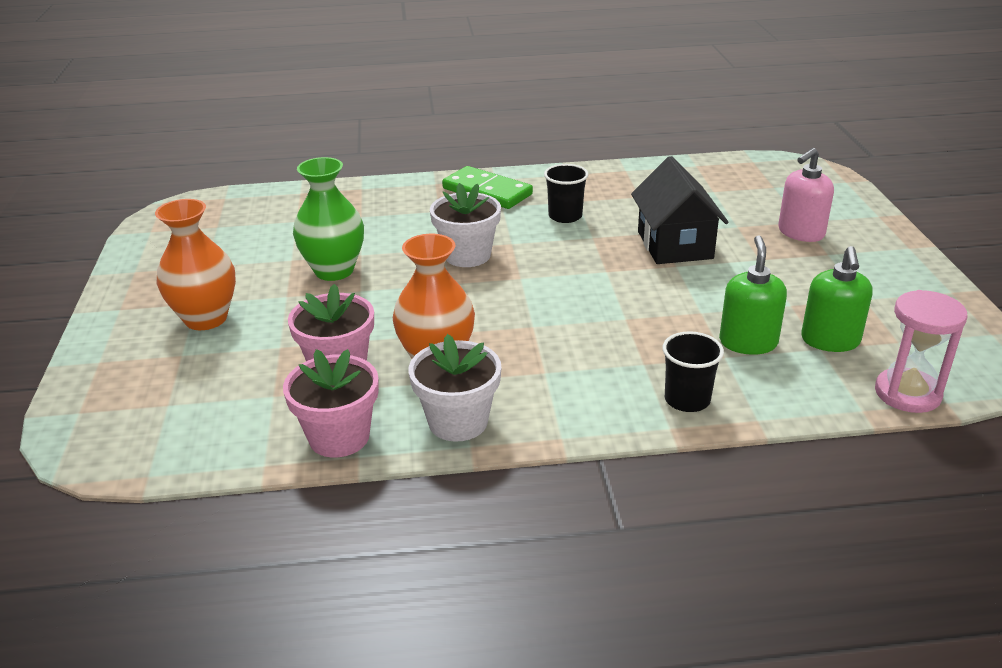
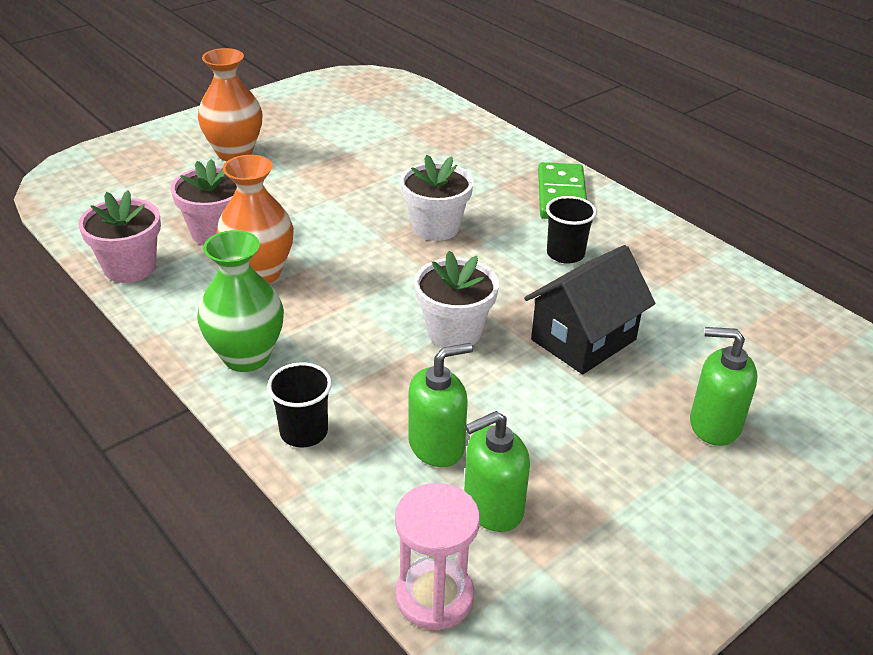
camera: 55 degrees right, 5 degrees up
green vase [293,157,364,281] -> green vase moved to [197,230,284,372]
white flower pot [408,334,502,442] -> white flower pot moved to [414,251,499,347]
pink soap dispenser [778,148,834,242] -> green soap dispenser [690,327,758,446]

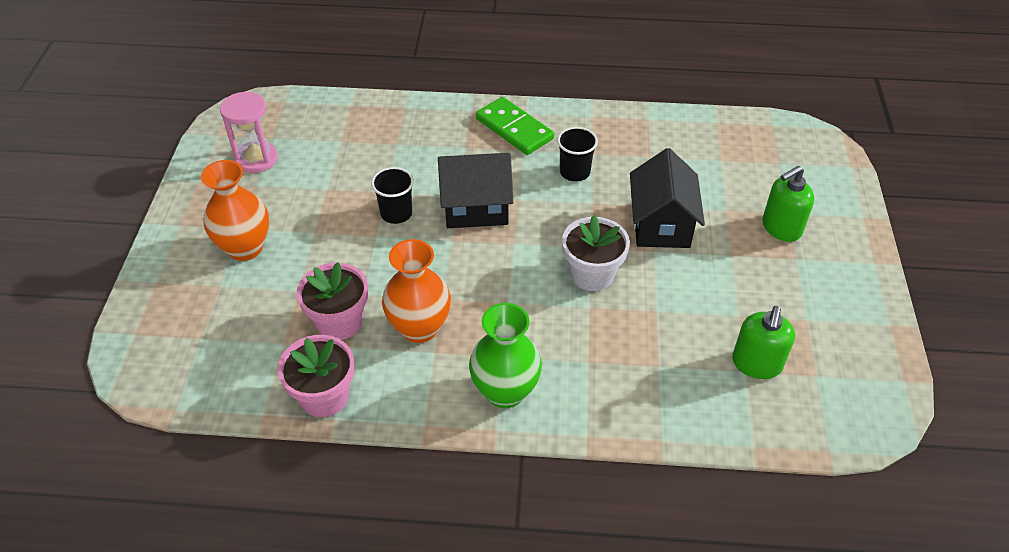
camera: 45 degrees left, 10 degrees up
black cup [267,362,332,448] -> black cup moved to [371,167,414,224]
pink hourglass [395,483,480,630] -> pink hourglass moved to [220,92,278,173]
white flower pot [400,155,474,241] -> black house [438,153,513,228]
green soap dispenser [408,343,473,467] -> none

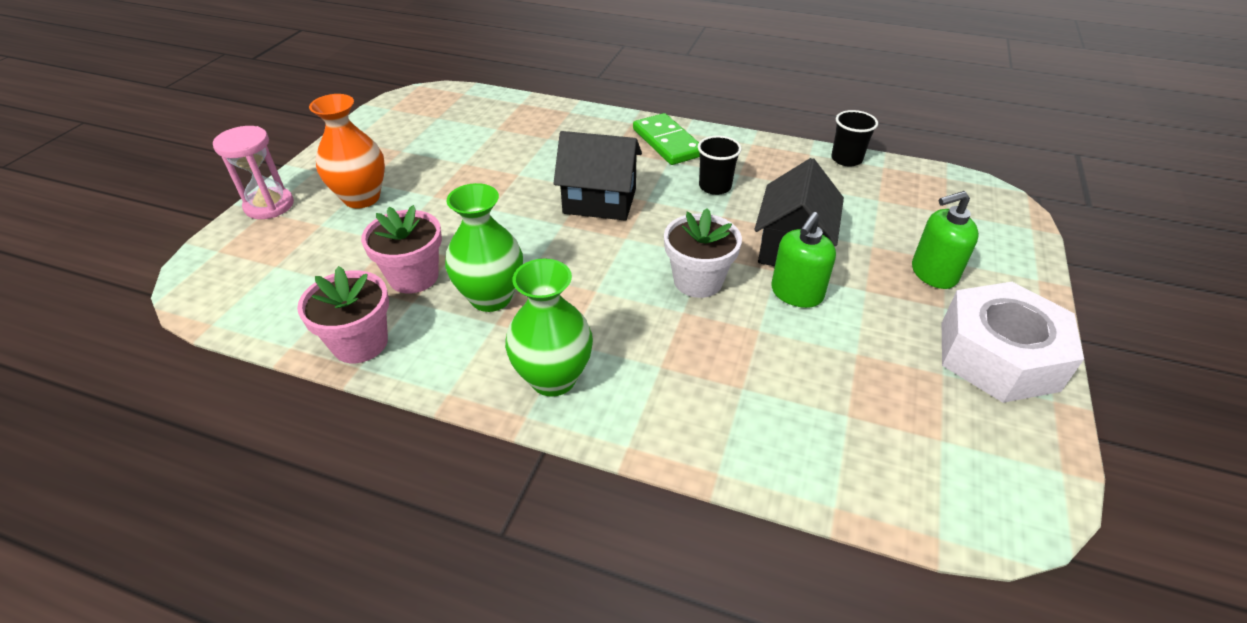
camera: 15 degrees right, 5 degrees down
pink hourglass [220,92,278,173] -> pink hourglass moved to [213,126,294,219]
black cup [371,167,414,224] -> black cup moved to [831,110,878,167]
orange vase [382,239,451,343] -> green vase [445,183,523,312]
green soap dispenser [732,306,795,379] -> green soap dispenser moved to [771,212,836,308]
none -> white nut [942,282,1084,403]

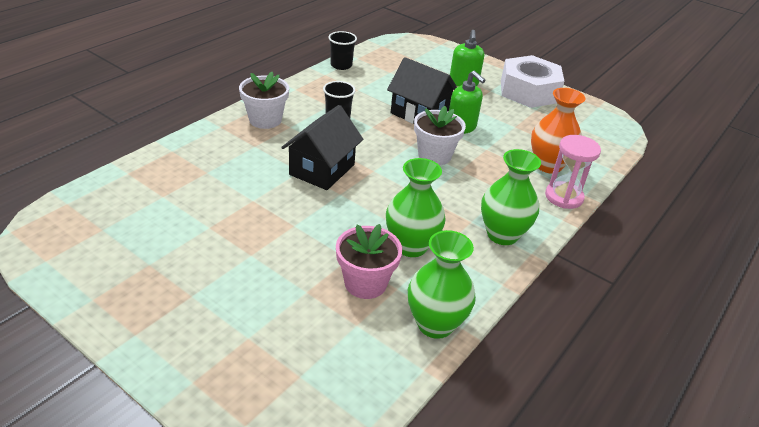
camera: 75 degrees left, 5 degrees down
pink hourglass [213,126,294,219] -> pink hourglass moved to [545,135,601,209]
pink flower pot [297,266,389,363] -> green vase [408,230,476,339]
orange vase [309,94,385,209] -> orange vase moved to [531,88,585,174]
green domino [633,113,700,165] -> white flower pot [239,72,289,129]

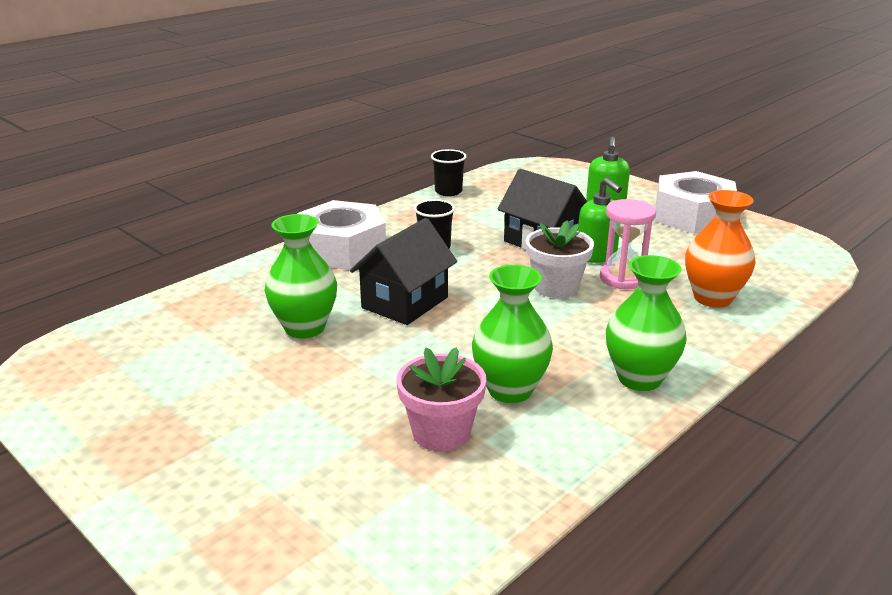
camera: 10 degrees right, 10 degrees down
white flower pot [239,72,289,129] -> white nut [297,200,386,270]
green vase [408,230,476,339] -> green vase moved to [265,214,337,339]
pink hourglass [545,135,601,209] -> pink hourglass moved to [600,199,656,289]

